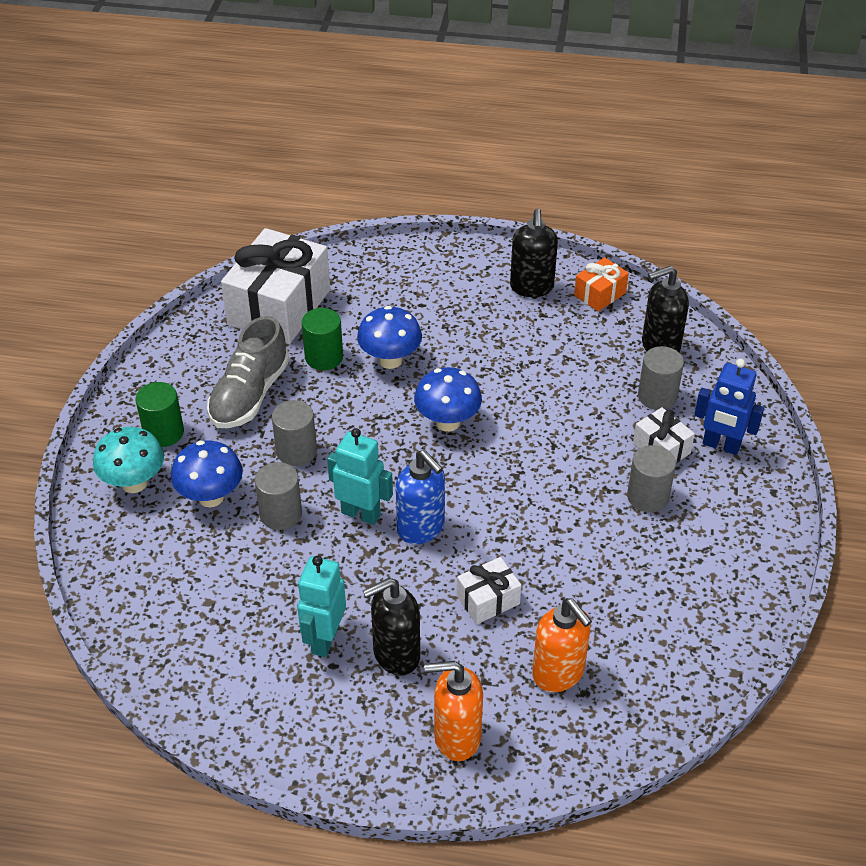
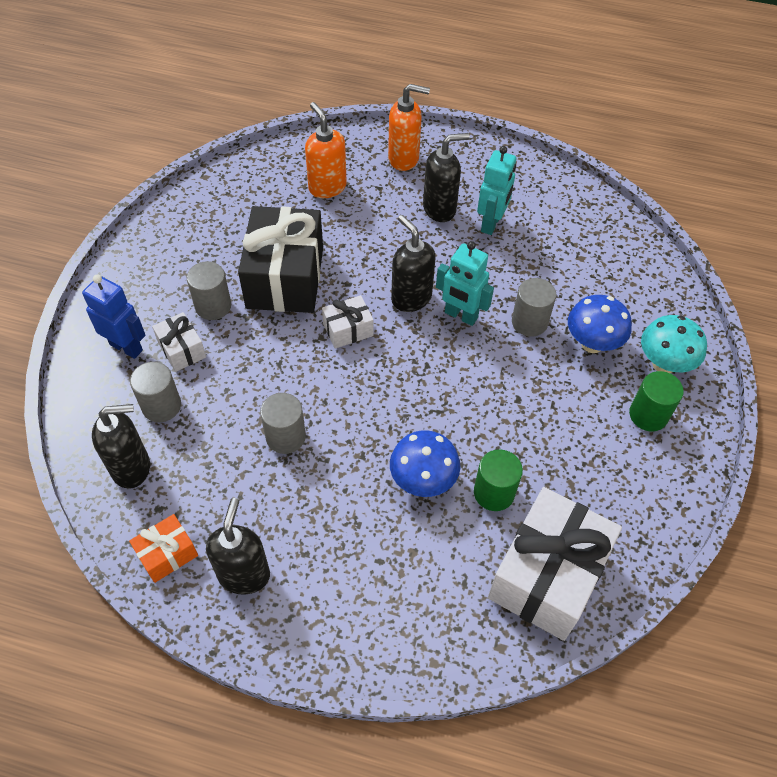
camera: 175 degrees left, 10 degrees up
grey shoe [207,316,290,428] -> none
grey cylinder [272,400,317,466] -> grey cylinder moved to [260,393,306,454]
blue soap dispenser [396,450,445,544] -> black soap dispenser [391,215,436,312]
blue mushroom [414,367,482,432] -> none
white gift [457,557,521,624] -> white gift moved to [322,295,374,349]
none -> black gift [238,206,323,313]

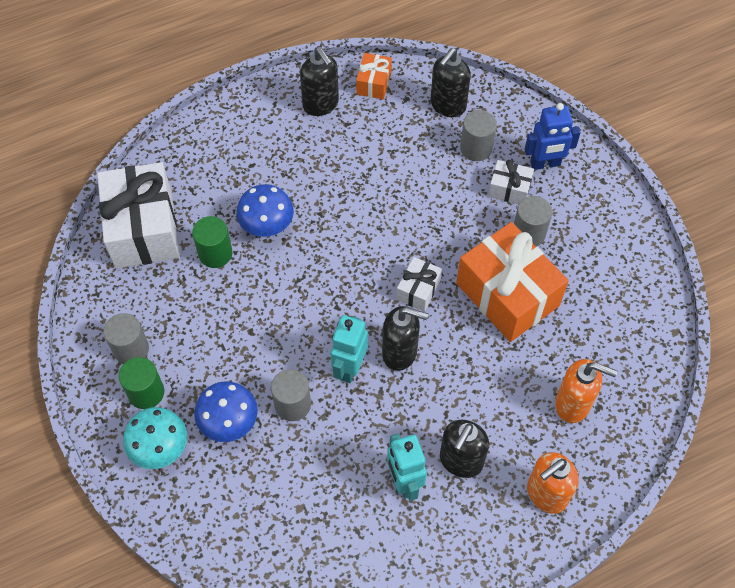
camera: 140 degrees right, 5 degrees up
black gift [238,206,323,313] -> orange gift [456,222,569,342]
grey cylinder [260,393,306,454] -> grey cylinder moved to [103,313,149,364]
turquoise robot [436,241,494,326] -> turquoise robot turned 60 degrees counterclockwise [331,315,368,383]

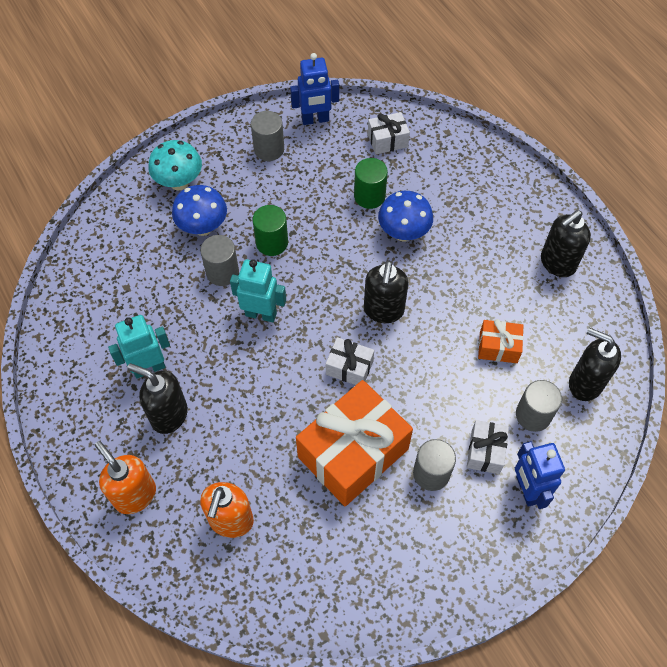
camera: 85 degrees right, 0 degrees up
white gift [97,162,180,269] -> white gift [368,112,410,154], size x0.47
green cylinder [119,357,164,409] -> green cylinder moved to [252,205,288,256]
orange gift [356,53,392,99] -> orange gift moved to [478,319,523,363]
black soap dispenser [382,306,428,371] -> black soap dispenser moved to [364,261,408,323]
none -> blue robot [290,53,339,125]

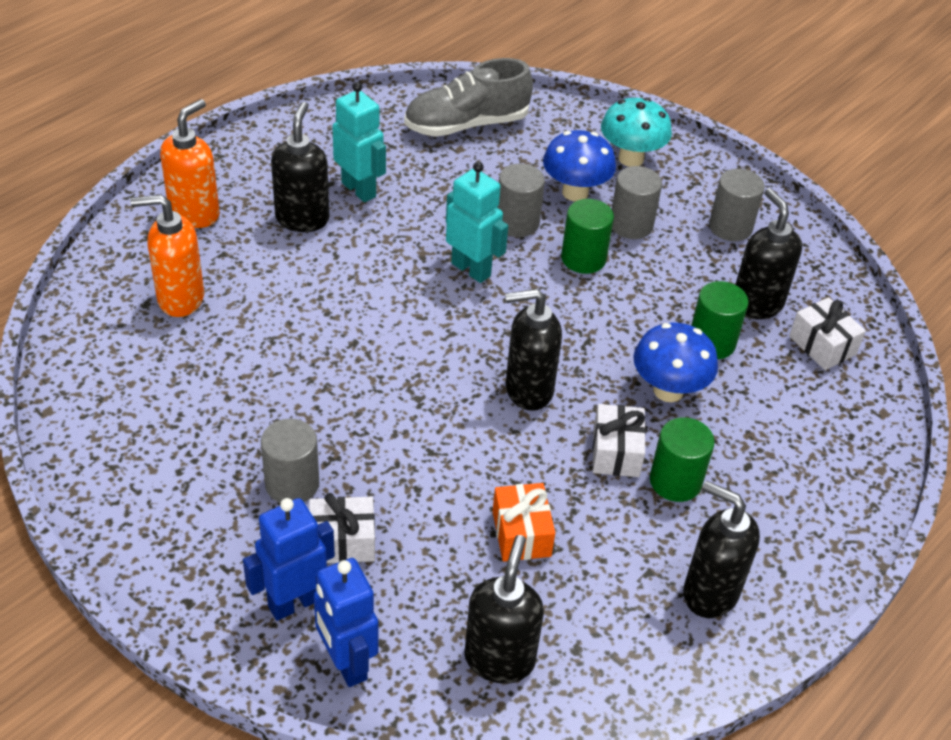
camera: 70 degrees right, 15 degrees down
turquoise robot [230,259,286,322] -> turquoise robot turned 45 degrees counterclockwise [446,162,508,283]
blue robot [290,53,339,125] -> blue robot moved to [314,558,379,687]
orange gift [296,380,413,506] -> none
white gift [326,337,374,385] -> white gift moved to [592,404,646,477]
grey cylinder [516,380,562,432] -> grey cylinder moved to [612,166,662,239]
none -> grey shoe [404,58,533,137]
none -> green cylinder [650,417,715,502]
none -> black soap dispenser [735,188,802,319]

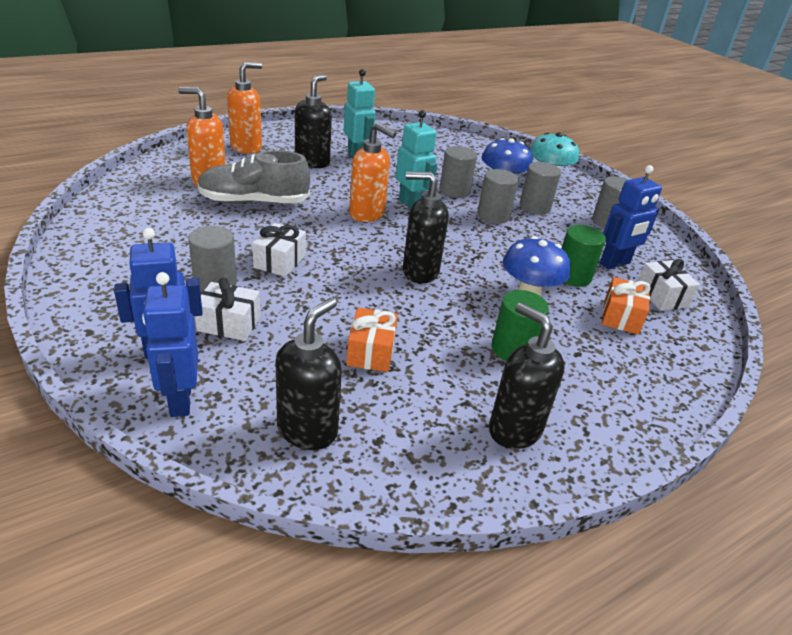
camera: 15 degrees right, 10 degrees down
grey shoe [404,58,533,137] -> grey shoe moved to [197,150,310,204]
green cylinder [561,199,614,274] -> grey cylinder [477,169,519,224]
white gift [592,404,646,477] -> white gift moved to [252,223,306,277]
black soap dispenser [735,188,802,319] -> blue robot [600,165,662,269]
none -> orange soap dispenser [349,122,396,222]
none -> orange gift [602,277,651,335]

